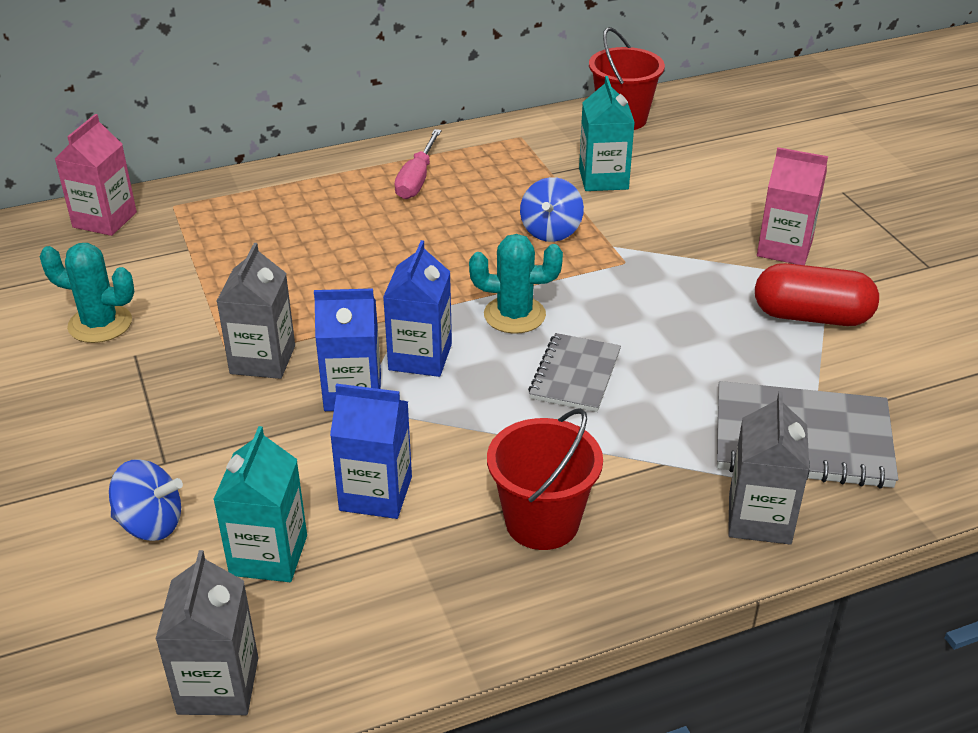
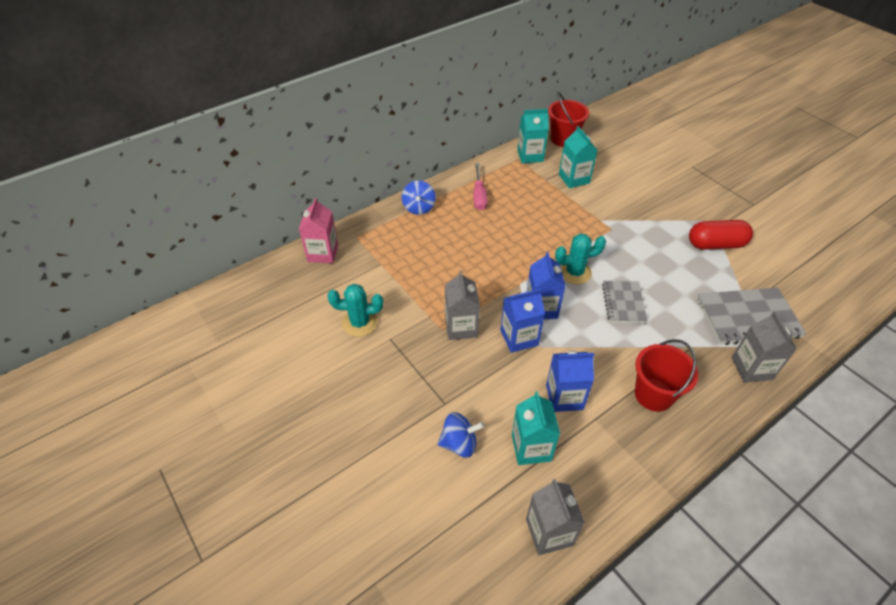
camera: 15 degrees left, 10 degrees up
blue spinning top [520,177,584,242] -> blue spinning top moved to [402,180,436,215]
pink carton [757,147,828,265] -> none
none -> turquoise carton [517,109,549,163]

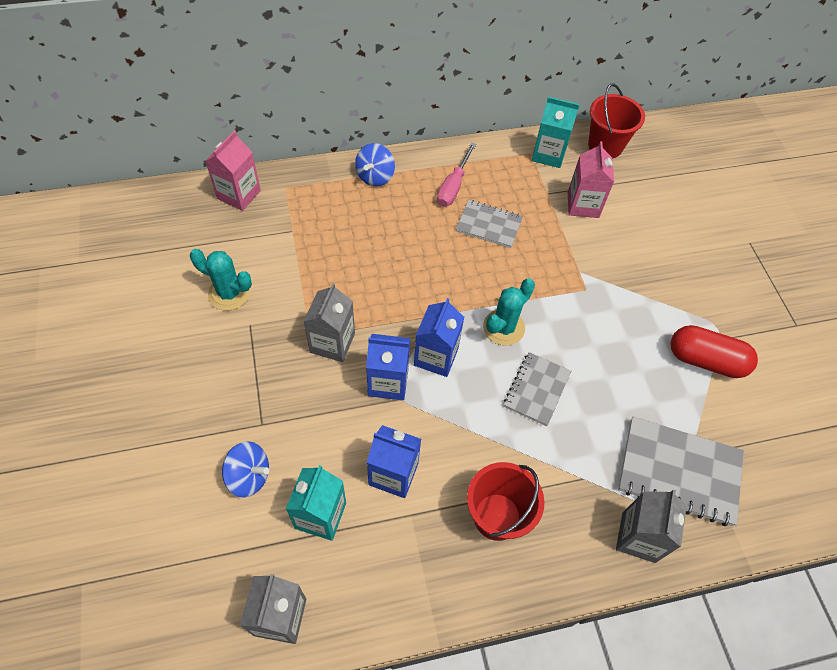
camera: 20 degrees right, 10 degrees up
turquoise cactus [555,233,606,284] -> turquoise cactus turned 60 degrees counterclockwise [483,278,535,346]
turquoise carton [559,126,598,188] -> pink carton [568,141,614,218]
none -> grey notebook [456,200,523,248]

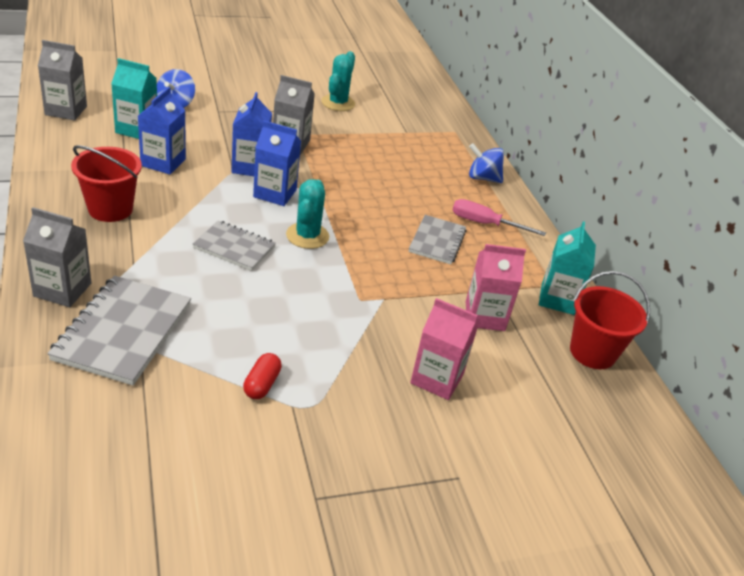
camera: 85 degrees right, 20 degrees down
pink carton [205,130,261,211] -> pink carton moved to [410,298,479,400]
turquoise cactus [483,278,535,346] -> turquoise cactus turned 60 degrees clockwise [286,179,329,249]
red capsule [670,325,758,378] -> red capsule [243,353,282,399], size x0.54

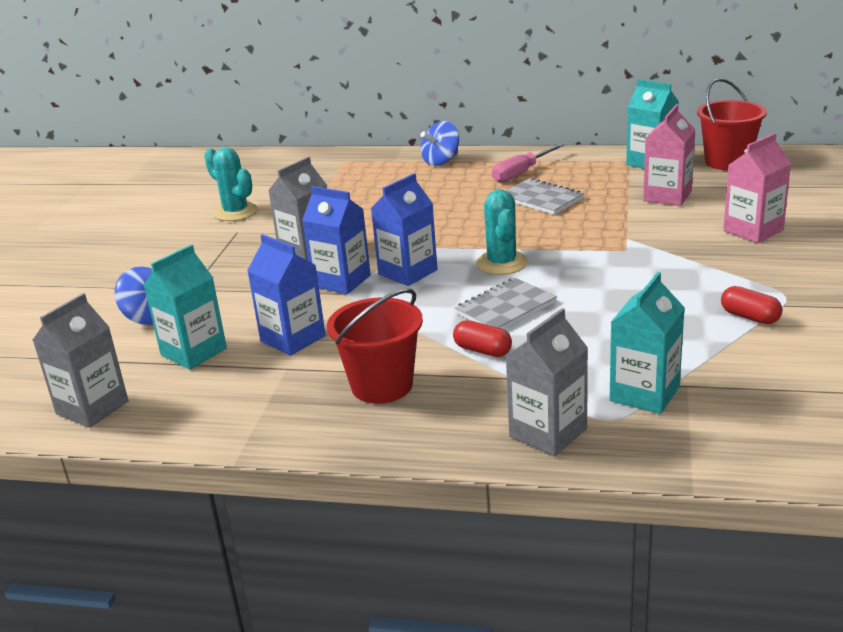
camera: 55 degrees left, 10 degrees down
grey notebook [47,275,191,385] -> turquoise carton [610,272,685,414]
turquoise cactus [286,179,329,249] -> turquoise cactus turned 45 degrees clockwise [476,190,528,275]
none -> red capsule [453,320,512,357]

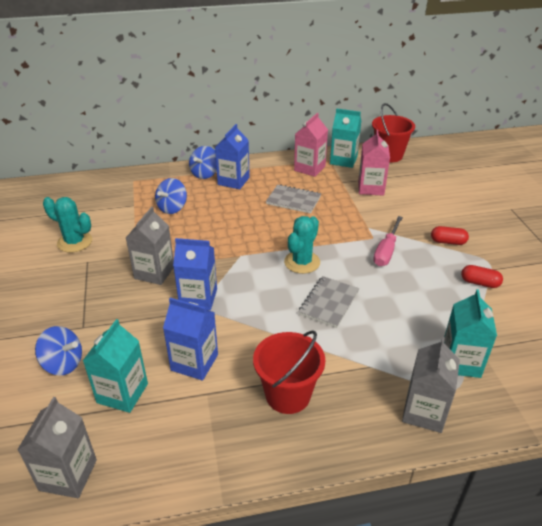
camera: 25 degrees left, 10 degrees up
blue carton [371,173,437,286] -> blue carton moved to [215,124,250,189]
red capsule [453,320,512,357] -> red capsule moved to [431,226,469,245]
turquoise cactus [476,190,528,275] -> turquoise cactus turned 60 degrees clockwise [284,216,320,274]
pink screwdriver [492,143,565,183] -> pink screwdriver moved to [373,216,403,266]
pink carton [723,133,791,243] -> pink carton moved to [294,113,328,177]
none -> blue spinning top [155,178,187,214]

